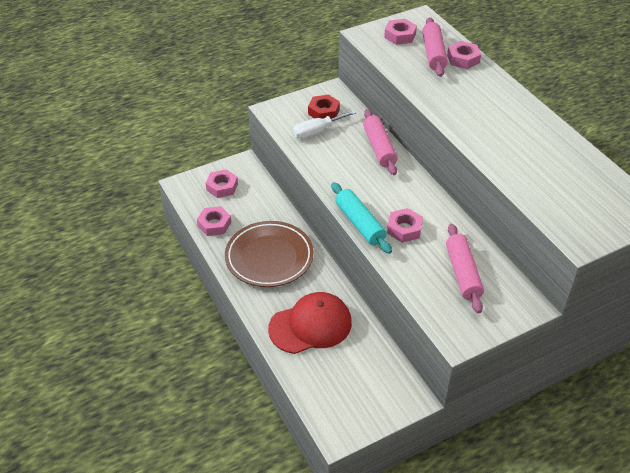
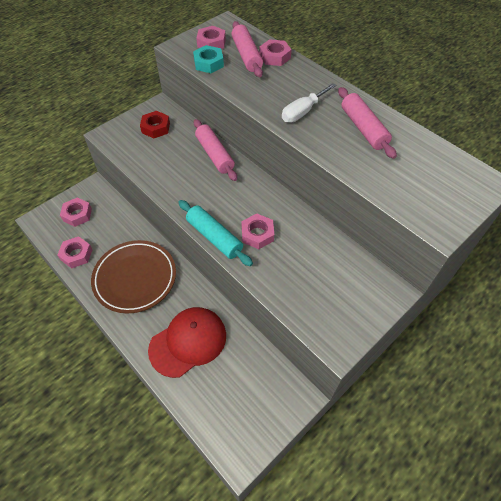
camera: 15 degrees left, 10 degrees up
white screwdriver [293,110,356,139] -> white screwdriver moved to [282,83,336,123]
pink rolling pin [446,224,484,313] -> pink rolling pin moved to [338,87,397,159]
none -> turquoise nut [193,45,224,73]

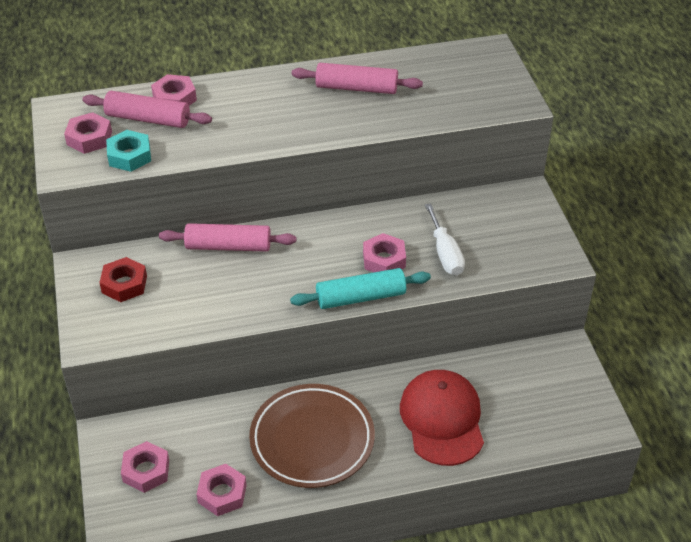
camera: 60 degrees left, 10 degrees down
white screwdriver [282,83,336,123] -> white screwdriver moved to [425,204,465,276]

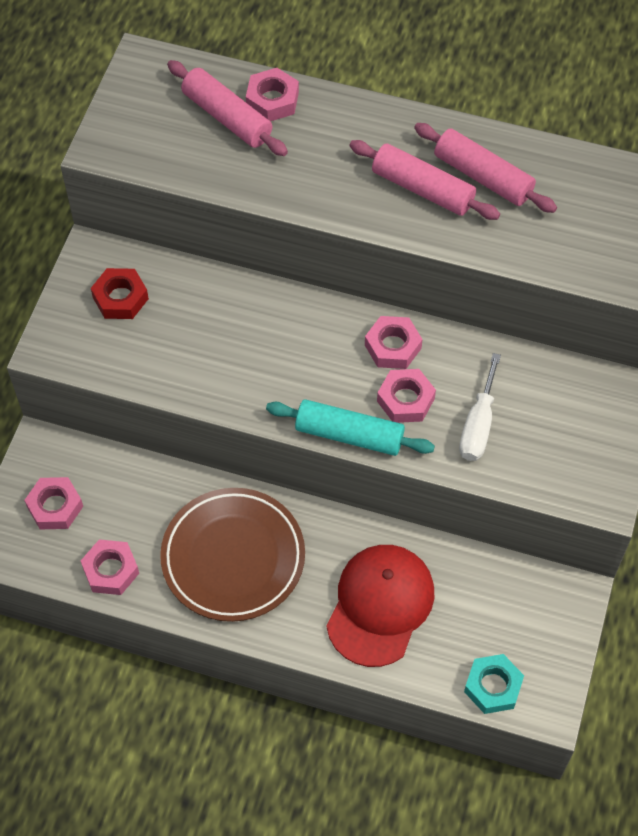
camera: 30 degrees right, 15 degrees up
pink nut [64,112,112,154] -> pink nut moved to [365,316,423,369]
turquoise nut [106,130,151,172] -> turquoise nut moved to [464,654,524,714]
pink rolling pin [159,223,296,252] -> pink rolling pin moved to [349,140,500,220]

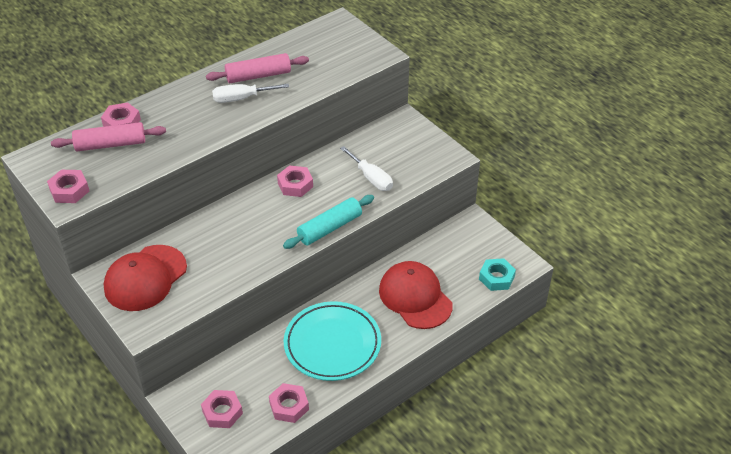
camera: 55 degrees left, 15 degrees down
red nut [91,268,149,319] -> red cap [104,245,187,311]
brown plate [160,488,305,622] -> turquoise plate [284,301,381,381]
pink rolling pin [349,140,500,220] -> white screwdriver [212,84,289,103]
pink nut [377,369,436,423] -> pink nut moved to [47,170,89,203]

